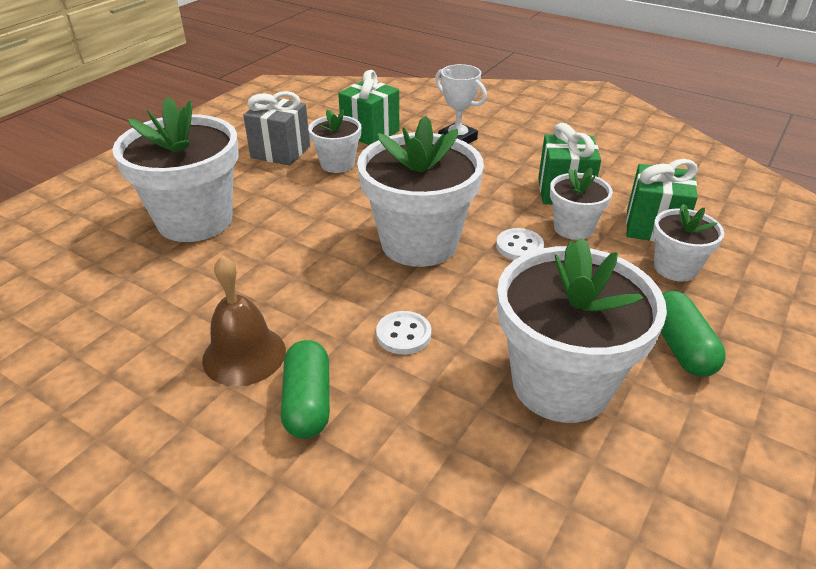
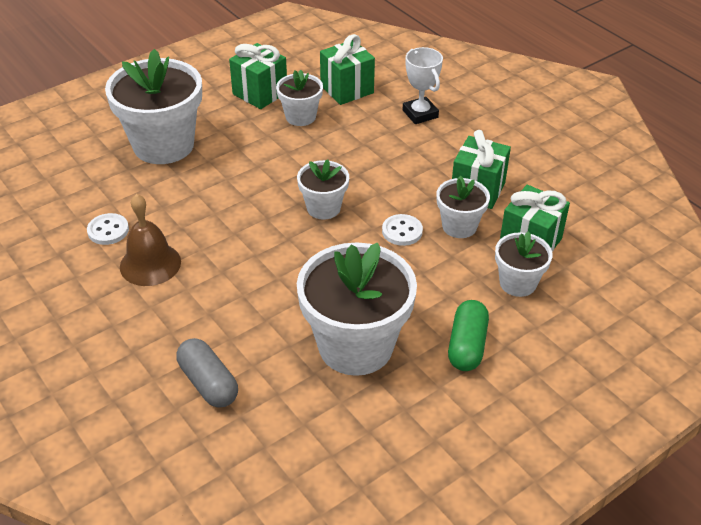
camera: 20 degrees right, 5 degrees up
grey gift [243,91,310,166] -> green gift [229,43,287,109]
green capsule [281,340,330,439] -> none
white flower pot [357,116,484,267] -> white flower pot [297,159,349,220], size x0.52
white button [376,311,431,355] -> white button moved to [87,213,129,245]
none -> grey capsule [176,338,238,408]

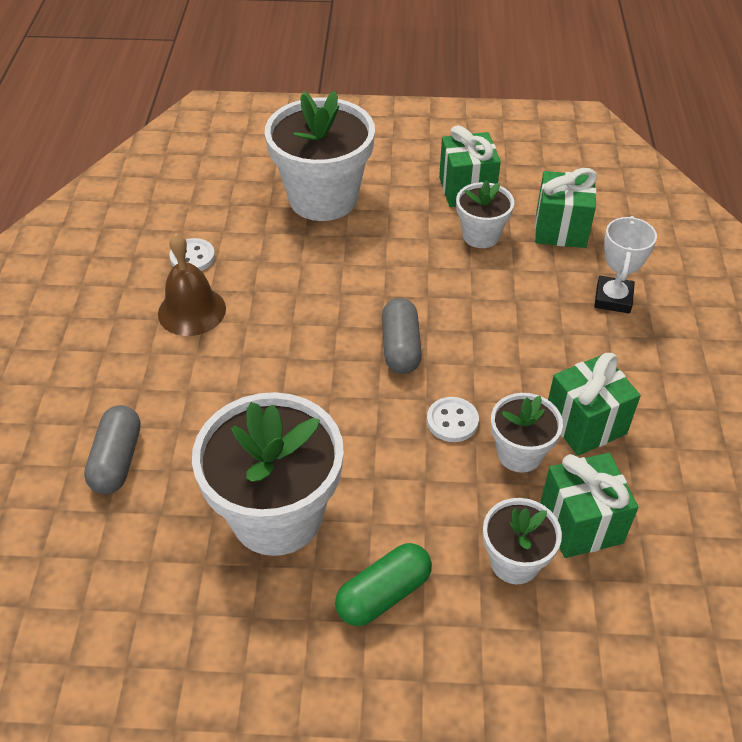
camera: 40 degrees right, 5 degrees up
white flower pot [297,159,349,220] -> grey capsule [382,298,422,374]

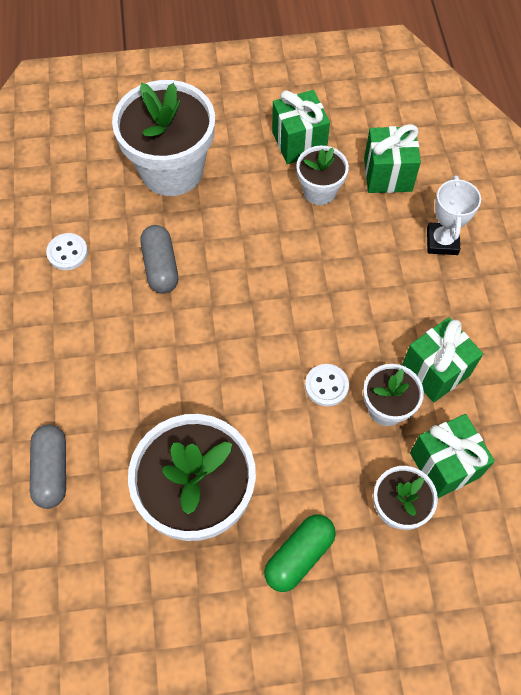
camera: 10 degrees left, 15 degrees up
brown bell [158,233,226,336] -> none
grey capsule [382,298,422,374] -> grey capsule moved to [141,225,178,294]

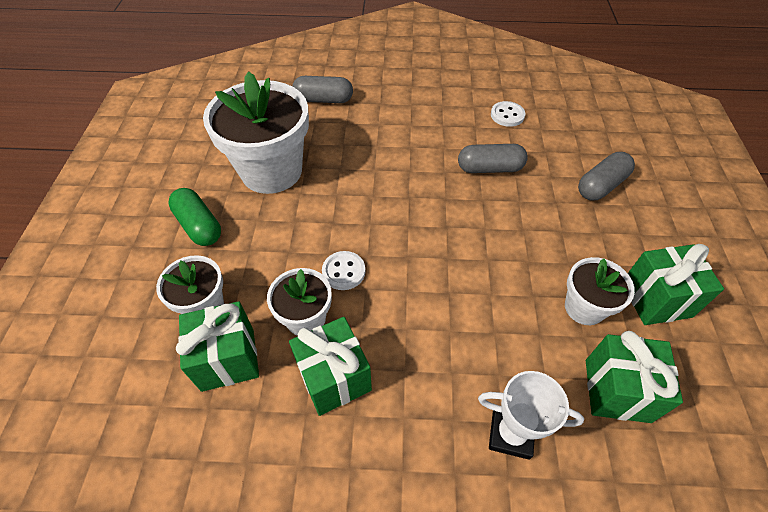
camera: 100 degrees right, 10 degrees down
white flower pot [112,80,215,196] -> grey capsule [578,152,635,201]

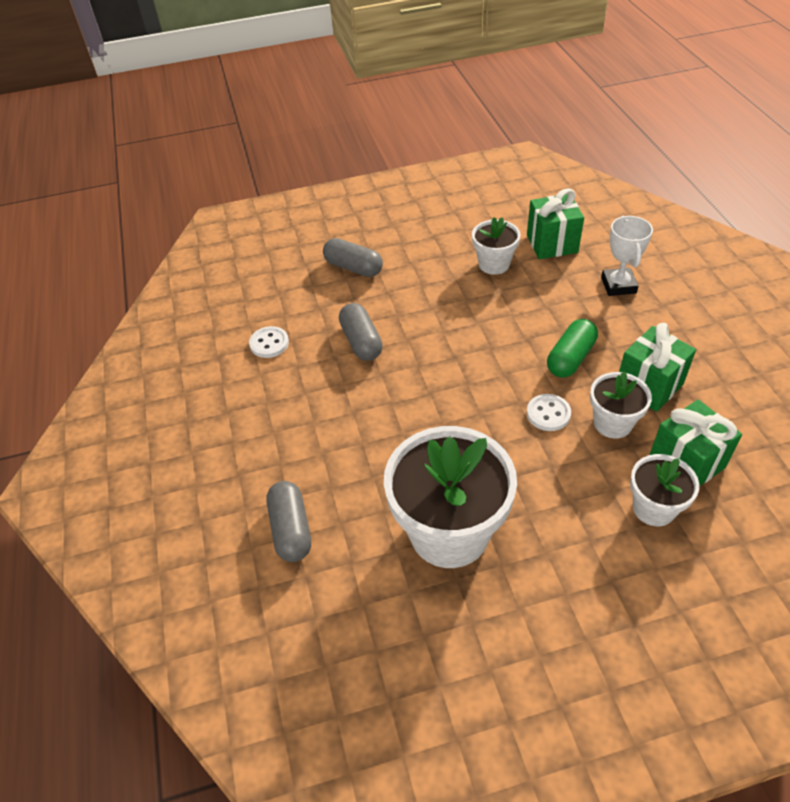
camera: 105 degrees left, 5 degrees down
green capsule [168,188,221,246] -> green capsule moved to [547,319,598,378]
green gift [628,244,724,325] -> none

